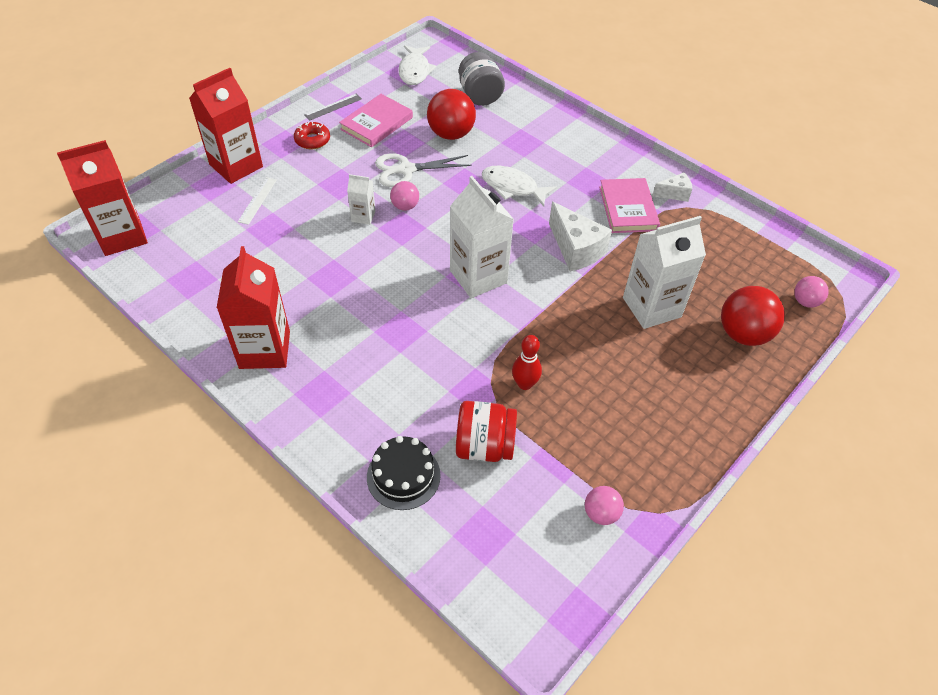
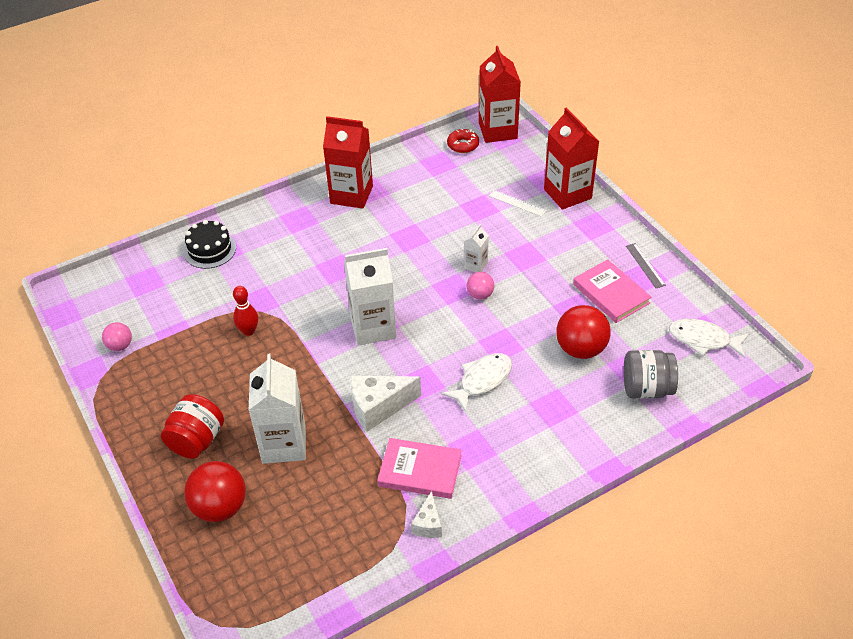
camera: 110 degrees right, 5 degrees down
red donut [294,122,330,149] -> red donut moved to [447,129,479,153]
white scissors [375,153,472,187] -> none
red jar [456,401,517,462] -> red jar moved to [161,394,224,459]
pink ball [794,276,829,307] -> none

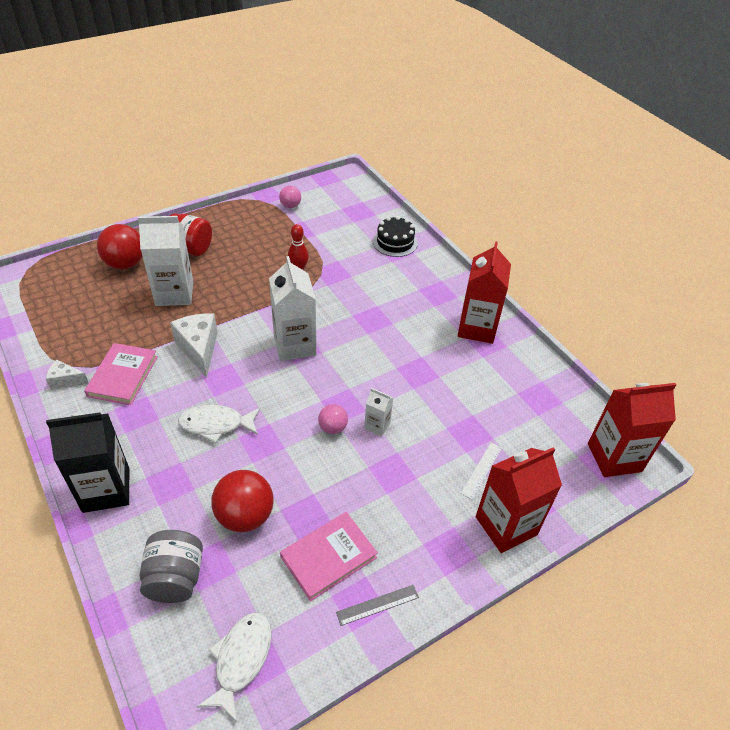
camera: 85 degrees right, 0 degrees up
white fish [441,353,512,412] -> white fish turned 135 degrees clockwise [178,405,260,443]
red donut [447,129,479,153] -> none
none -> black carton [46,412,129,513]

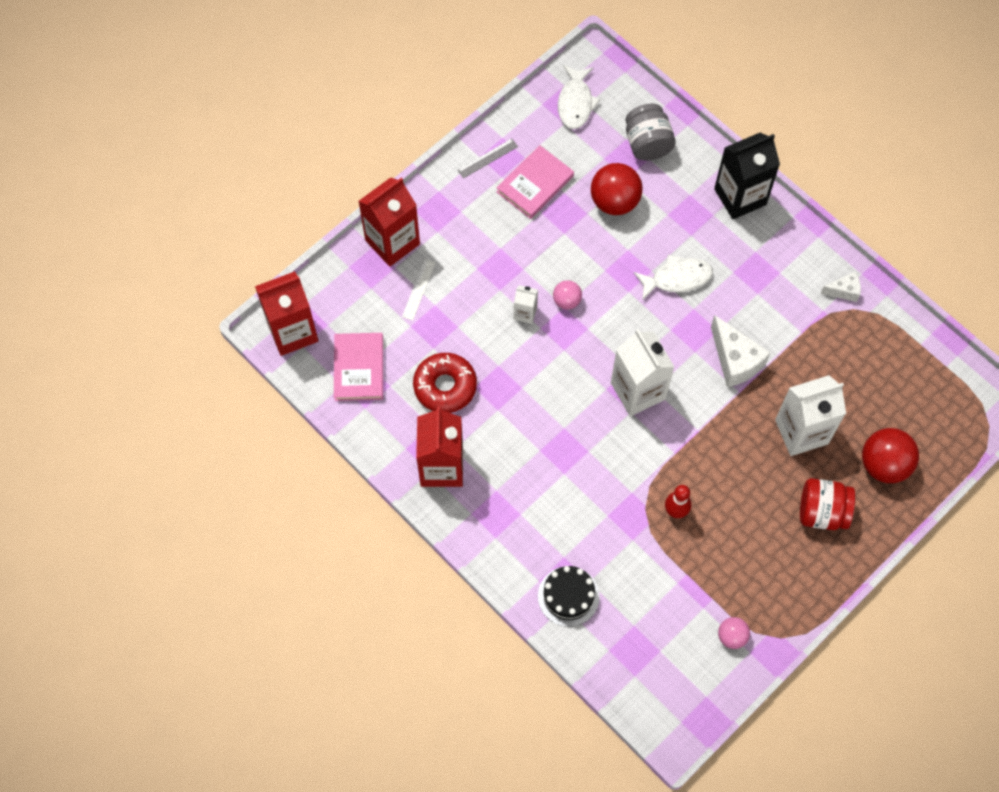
camera: 170 degrees right, 20 degrees up
pink book [84,343,158,405] -> pink book moved to [334,333,383,401]
none -> red donut [413,353,477,413]

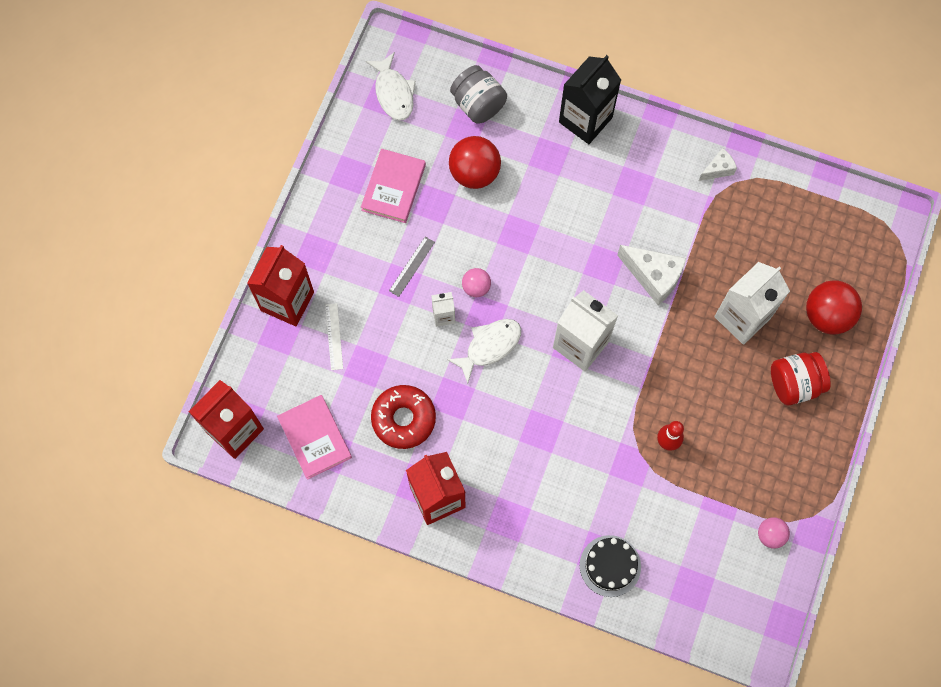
camera: 25 degrees left, 5 degrees up
grey ruler [457,139,518,178] -> grey ruler moved to [389,237,435,297]
white fish [634,255,713,301] -> white fish moved to [447,319,521,384]

